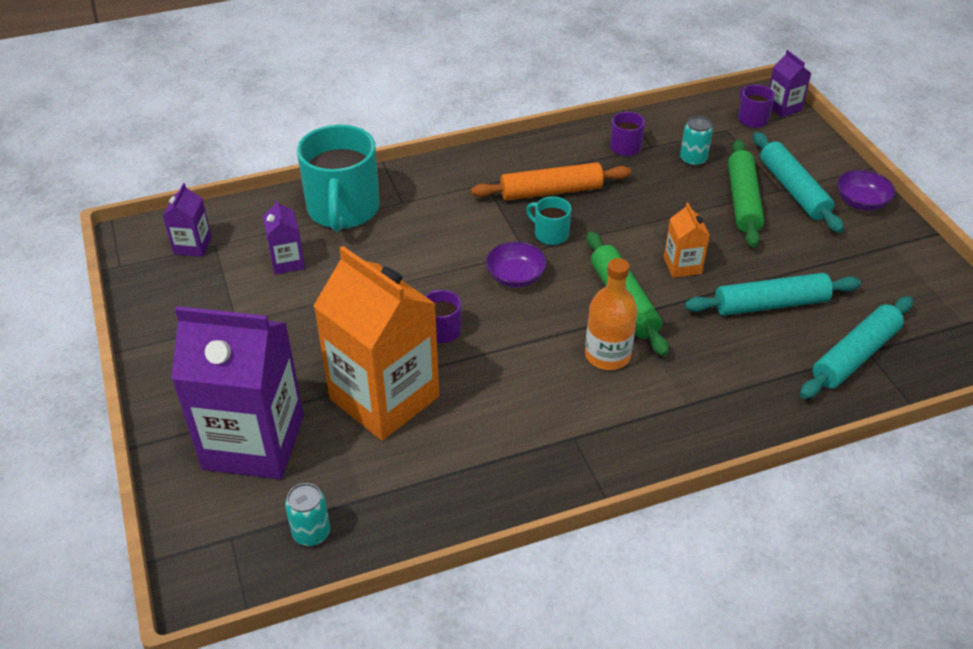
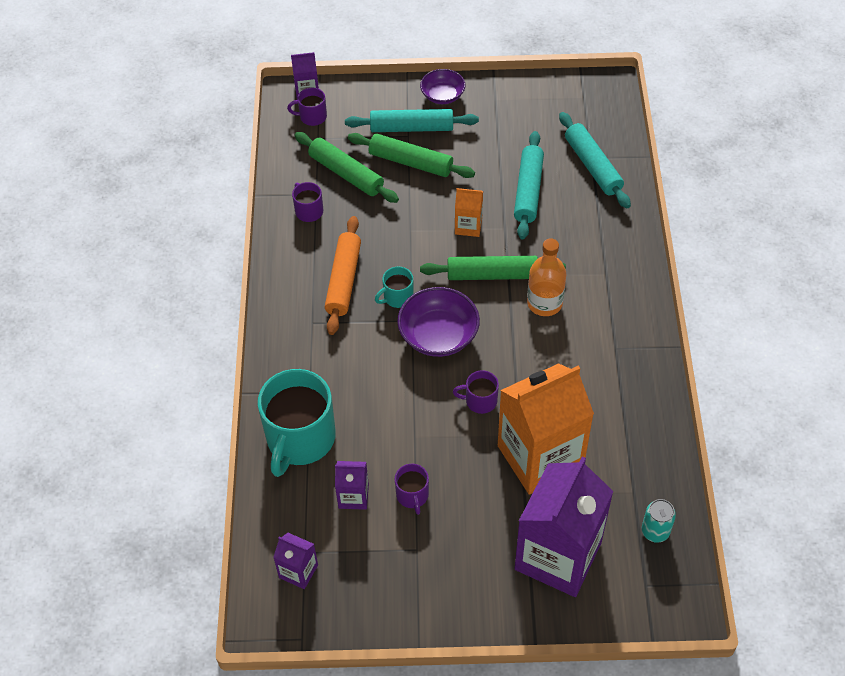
camera: 70 degrees left, 10 degrees up
turquoise mug [297,124,380,232] -> turquoise mug turned 90 degrees clockwise [258,369,336,477]
purple bowl [485,241,547,287] -> purple bowl [397,287,480,357], size x1.58
turquoise can [680,116,713,166] -> green rolling pin [295,132,399,203]
none -> purple mug [395,464,429,515]

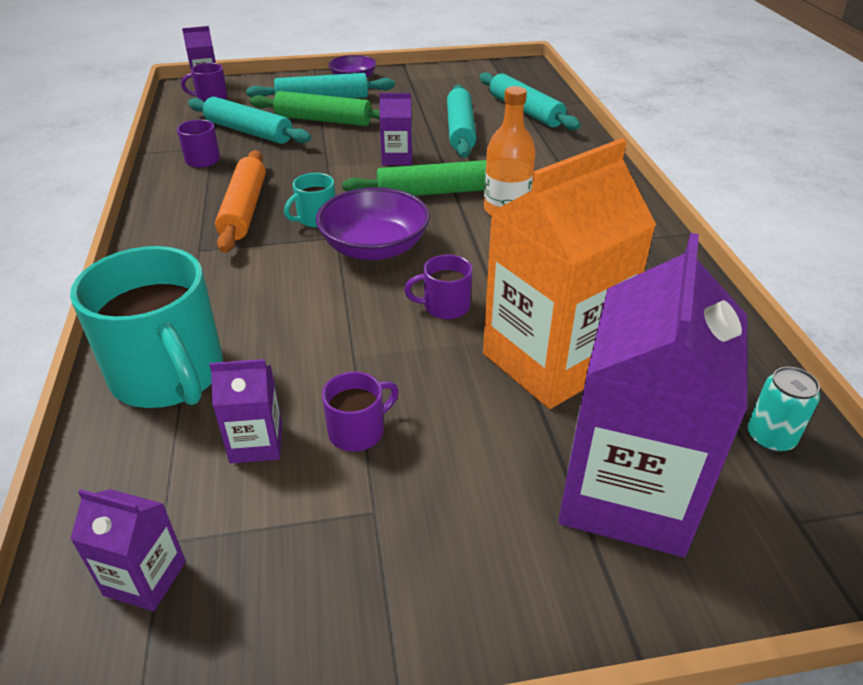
camera: 10 degrees left, 15 degrees down
turquoise mug [258,369,336,477] -> turquoise mug turned 45 degrees counterclockwise [70,246,223,408]
green rolling pin [295,132,399,203] -> turquoise rolling pin [188,97,311,144]
purple mug [395,464,429,515] -> purple mug turned 105 degrees counterclockwise [322,372,399,452]
orange carton [455,188,483,237] -> purple carton [379,93,412,165]

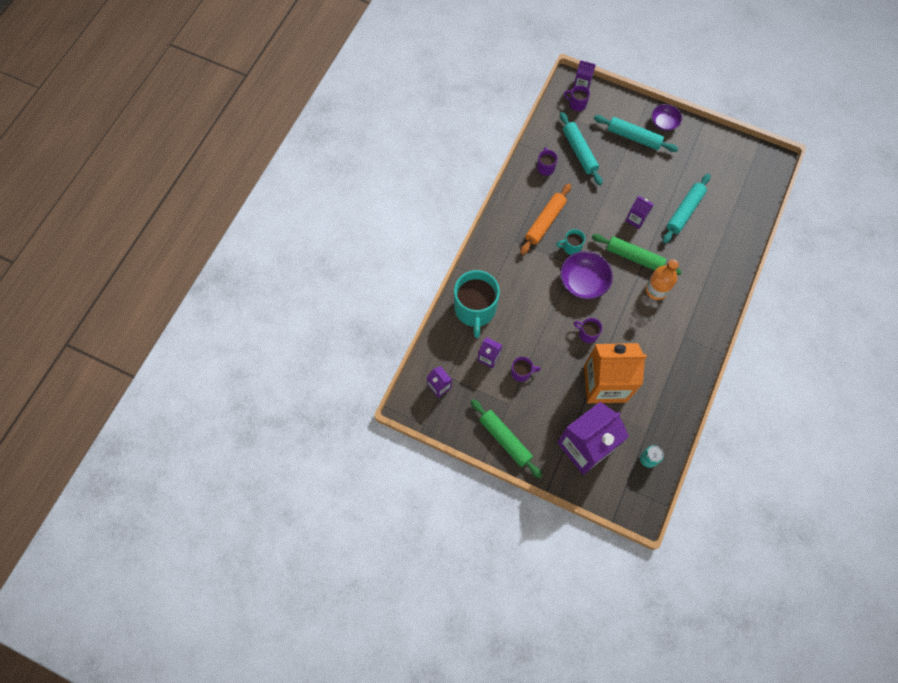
camera: 35 degrees right, 30 degrees up
green rolling pin [250,91,380,126] -> green rolling pin moved to [471,399,542,478]
turquoise rolling pin [479,72,581,130] -> none

